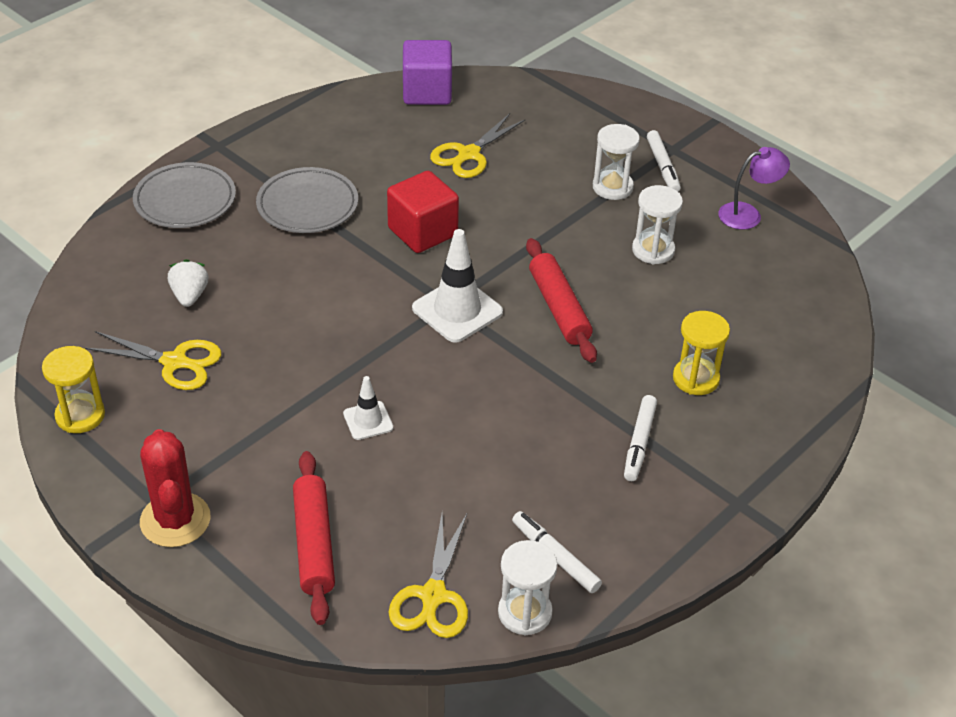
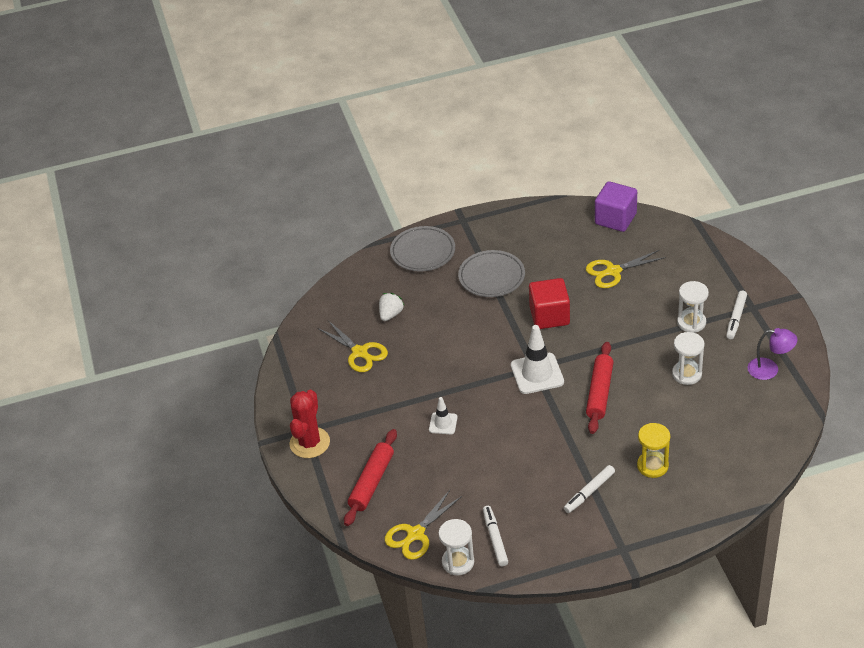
camera: 35 degrees right, 0 degrees up
yellow hourglass [42,346,105,433] -> none

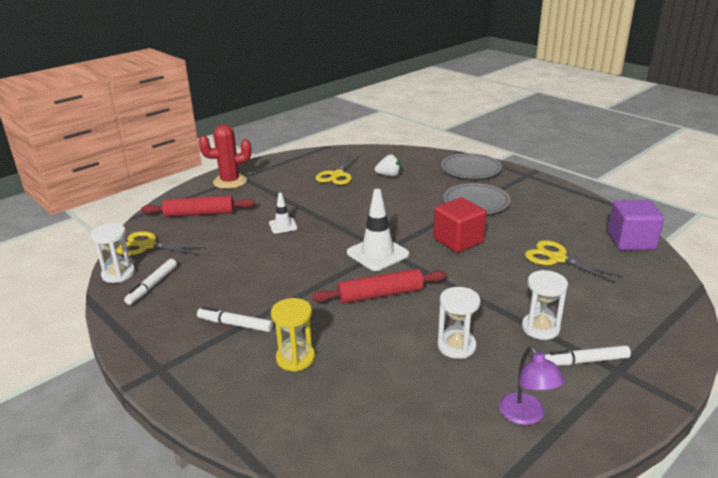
camera: 60 degrees right, 15 degrees down
white marker [483,506,508,566] -> white marker turned 150 degrees clockwise [124,259,177,305]

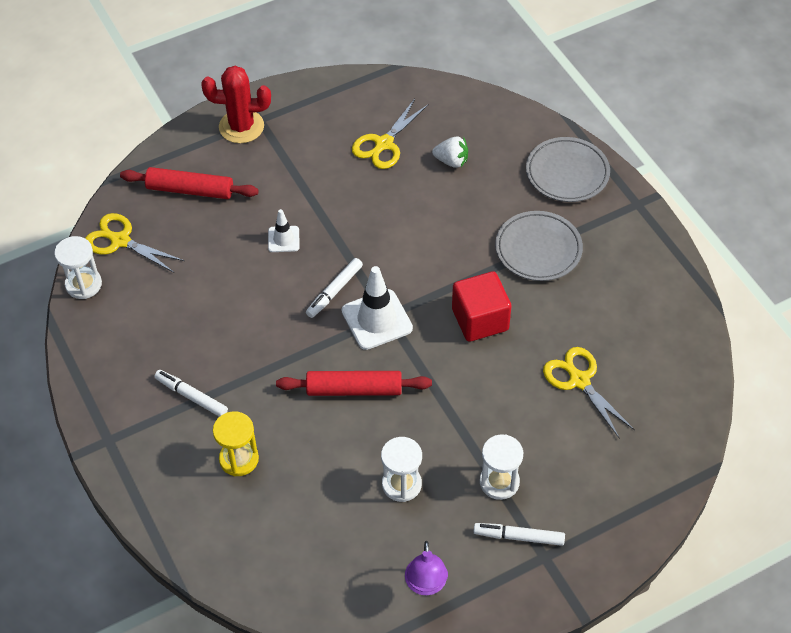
camera: 15 degrees right, 25 degrees up
white marker [124,259,177,305] -> white marker moved to [306,258,363,318]
purple cube [608,200,664,250] -> none

